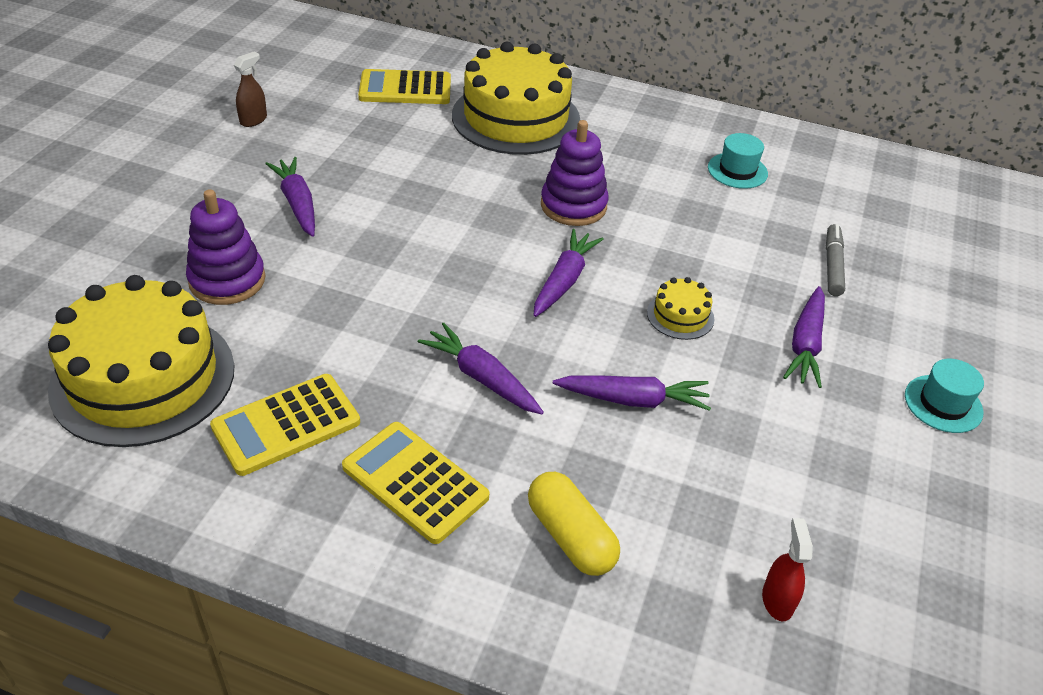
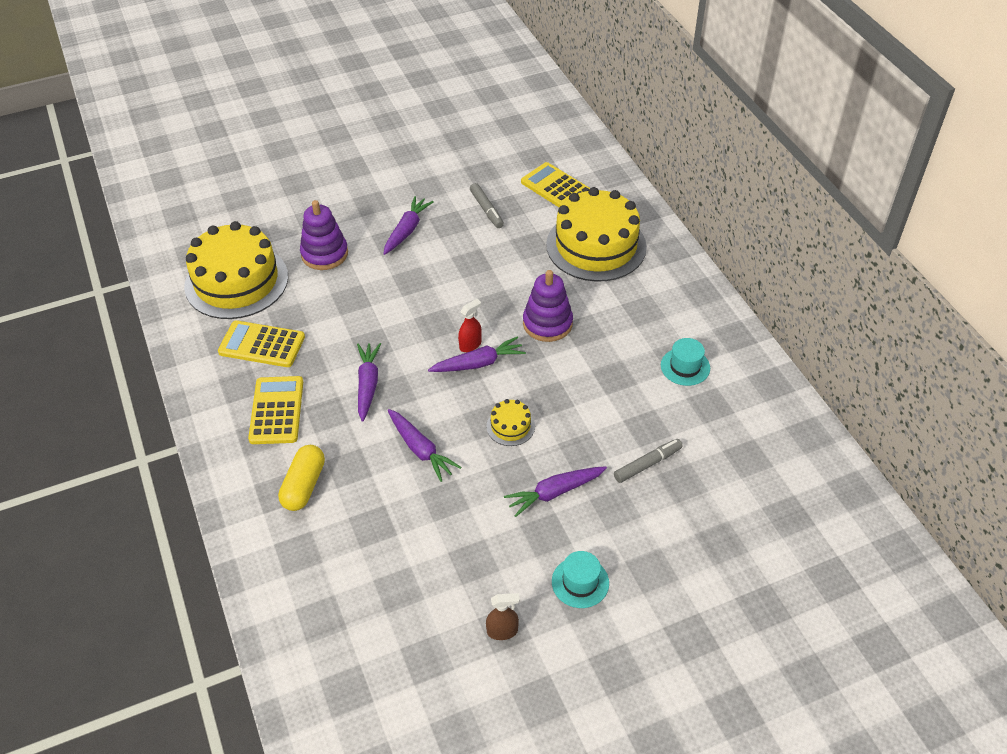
camera: 50 degrees right, 5 degrees up
brown spray bottle [234,51,267,127] -> brown spray bottle moved to [486,593,520,640]
red spray bottle [762,518,813,622] -> red spray bottle moved to [458,299,482,352]
none -> grey marker [470,183,504,228]

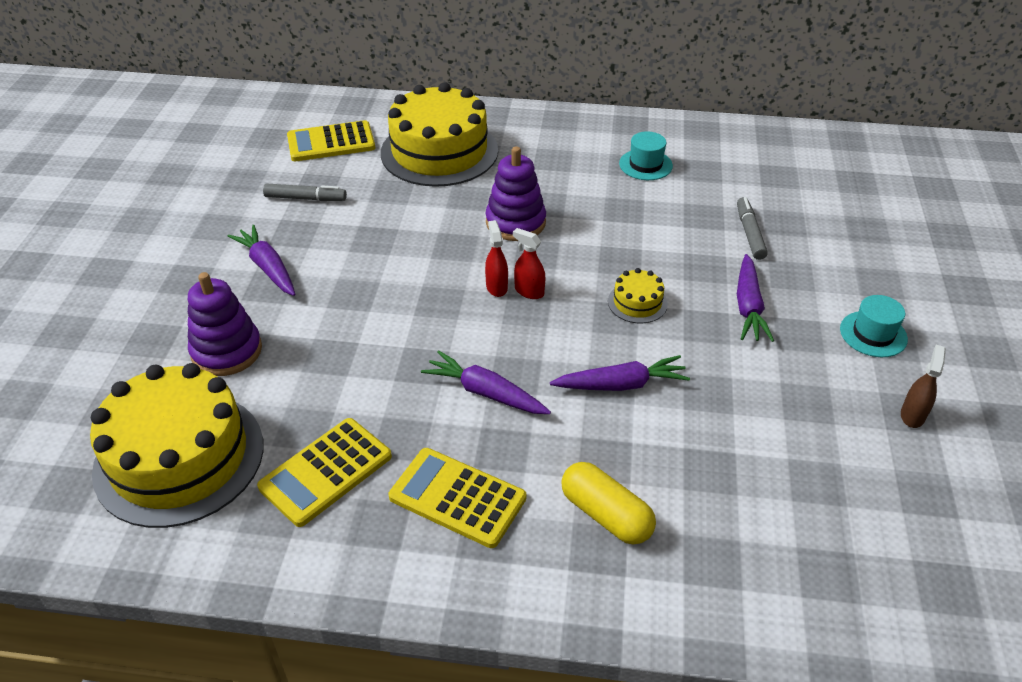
camera: 60 degrees left, 5 degrees down
purple carrot [428,337,526,372] -> red spray bottle [513,228,545,299]

